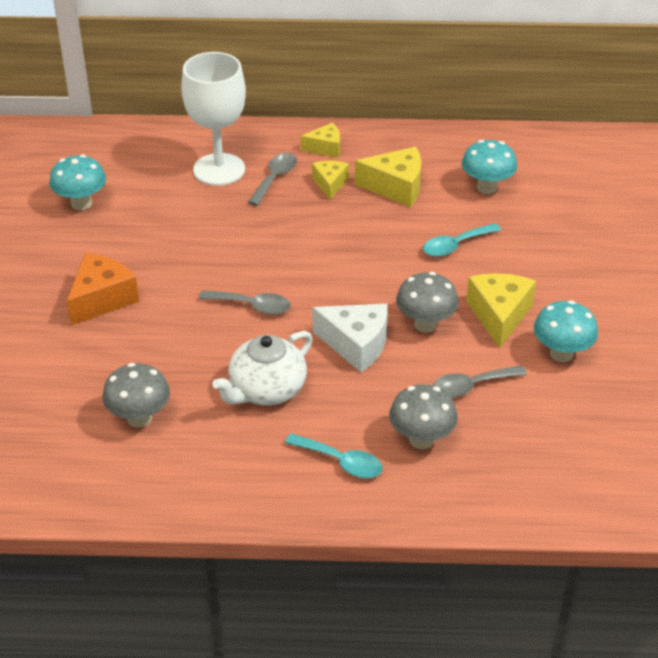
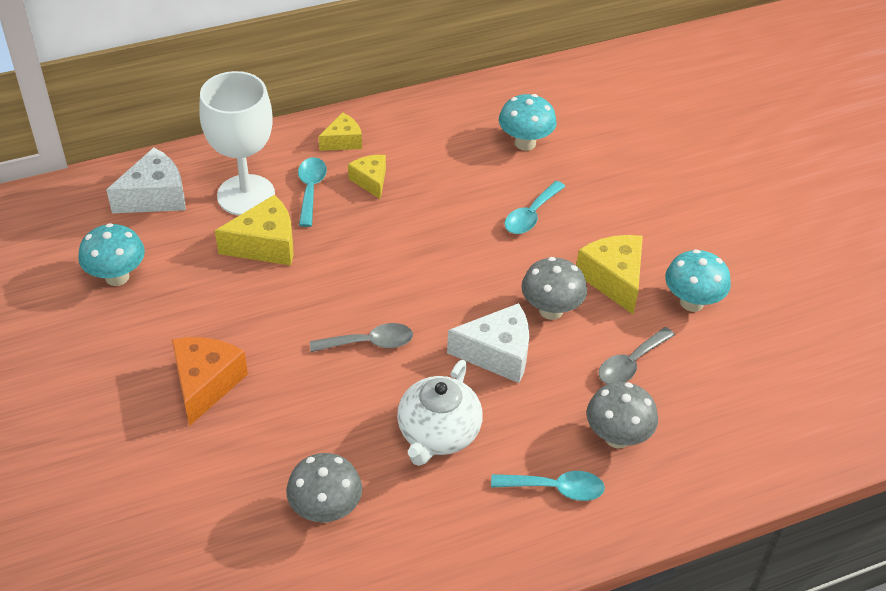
camera: 25 degrees left, 5 degrees up
grey spoon [248,153,297,206] -> turquoise spoon [298,157,327,227]
yellow cheese [355,147,421,207] -> yellow cheese moved to [215,195,293,265]
none -> white cheese [106,147,186,213]

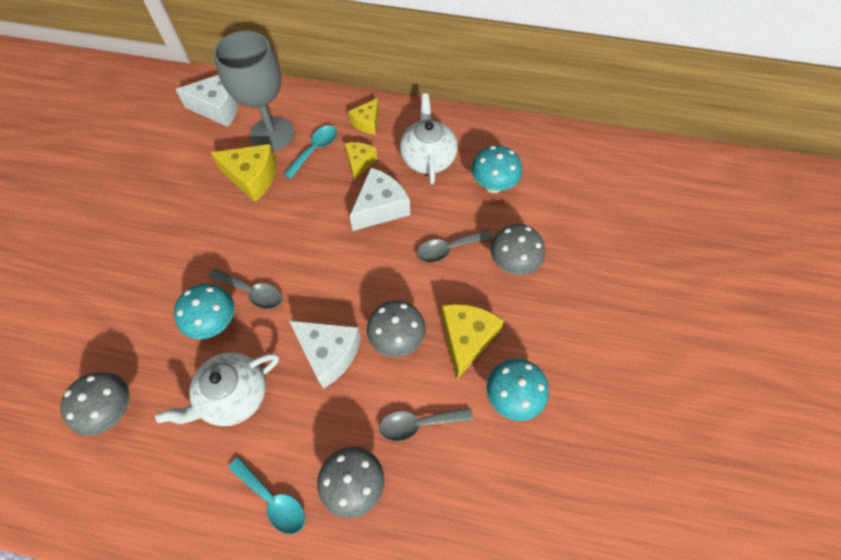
camera: 35 degrees right, 15 degrees up
turquoise mushroom [78,223,145,286] -> turquoise mushroom moved to [174,284,234,339]
orange cheese [171,337,248,426] -> none
white goblet [199,71,275,216] -> grey goblet [213,31,294,151]
yellow cheese [319,112,362,151] -> yellow cheese turned 120 degrees clockwise [348,98,379,134]
turquoise spoon [505,181,566,234] -> grey spoon [417,229,493,263]
none -> white cheese [350,168,410,231]
none -> white teapot [400,93,458,184]
none -> grey mushroom [490,224,545,275]

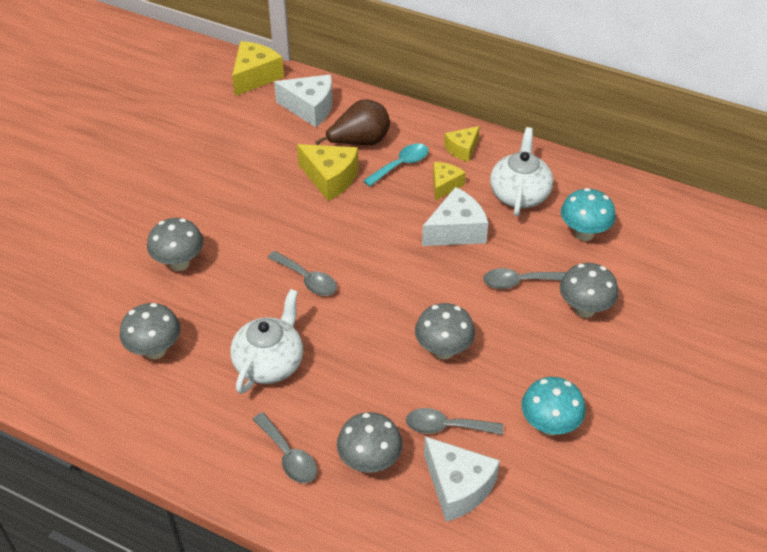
camera: 15 degrees right, 15 degrees down
white teapot [155,352,279,426] -> white teapot turned 135 degrees clockwise [230,289,303,394]
turquoise mushroom [174,284,234,339] -> none
grey goblet [213,31,294,151] -> brown pear [315,99,390,145]
turquoise spoon [228,457,305,534] -> grey spoon [253,412,317,483]
white cheese [289,320,361,389] -> white cheese moved to [424,436,500,522]
yellow cheese [441,304,504,380] -> yellow cheese moved to [232,41,284,96]
none -> grey mushroom [147,218,203,271]

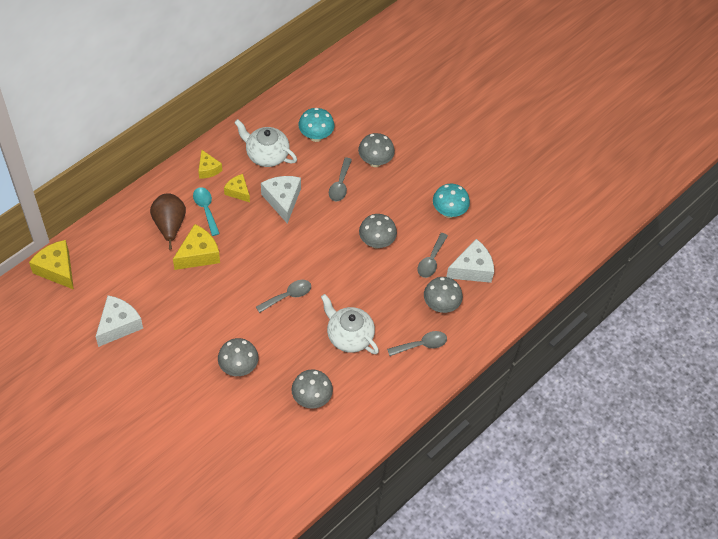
camera: 75 degrees left, 10 degrees up
white cheese [274,74,333,127] -> white cheese moved to [95,295,143,347]

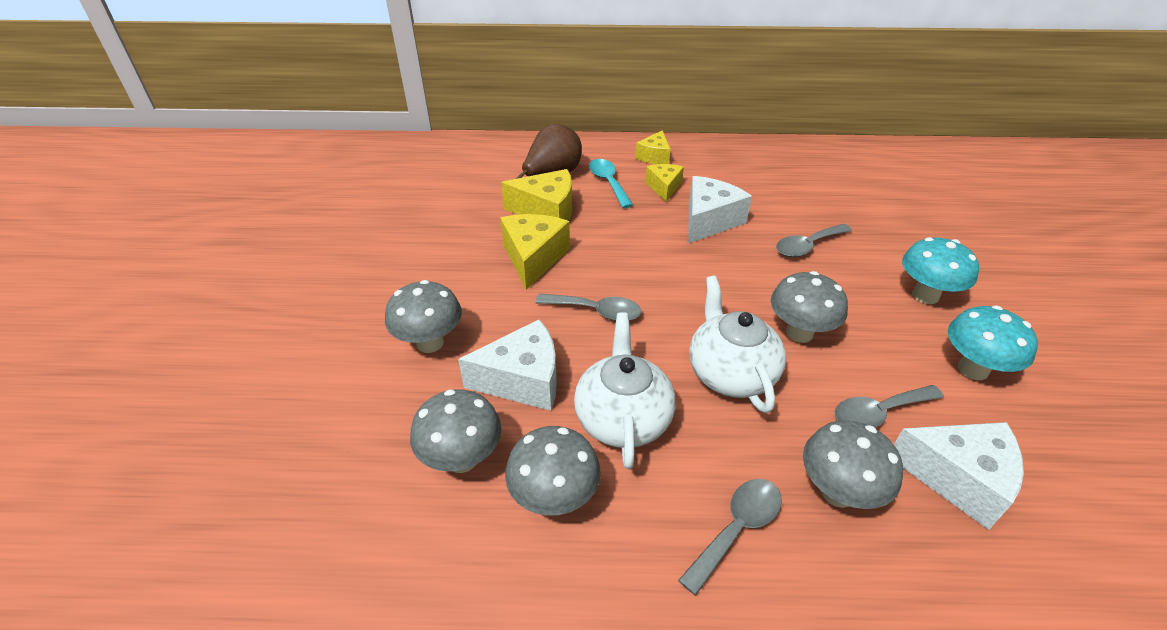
camera: 50 degrees right, 15 degrees down
yellow cheese [29,240,74,290] -> yellow cheese moved to [500,214,570,290]
white cheese [95,295,143,347] -> white cheese moved to [458,319,557,411]
turquoise spoon [193,187,220,236] -> turquoise spoon turned 45 degrees counterclockwise [589,159,633,208]
white teapot [234,119,297,167] -> white teapot moved to [689,276,786,413]
turquoise mushroom [299,108,334,142] -> turquoise mushroom moved to [902,237,979,304]
grey mushroom [358,133,395,167] -> grey mushroom moved to [505,426,601,516]
grey spoon [387,331,447,356] -> grey spoon turned 75 degrees counterclockwise [678,479,782,595]

